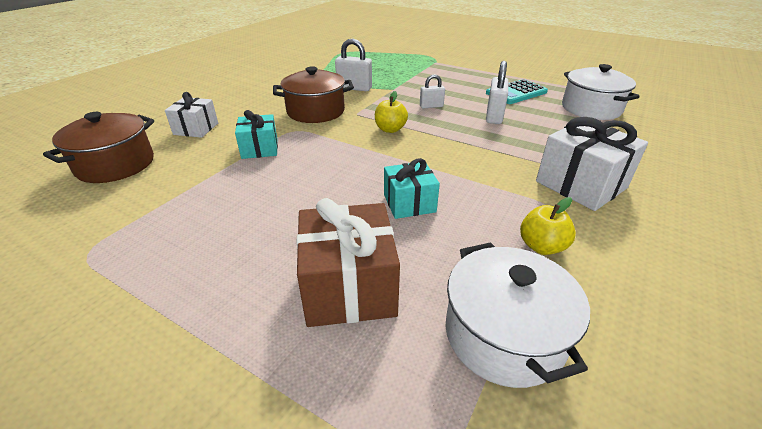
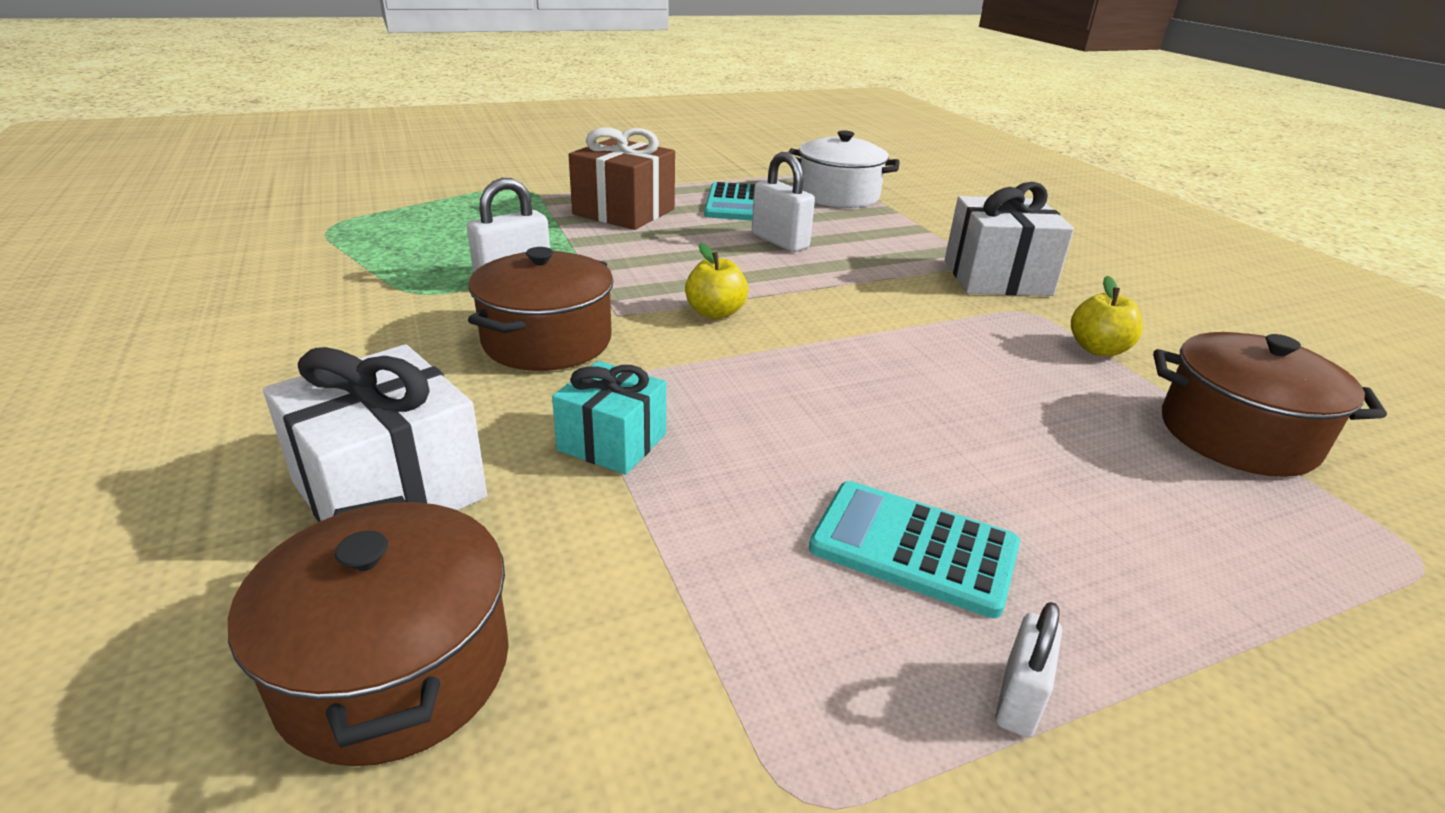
camera: 55 degrees left, 5 degrees down
white gift [165,92,218,138] -> white gift [263,344,487,522], size x1.60
brown gift [297,198,400,327] -> brown gift moved to [569,127,675,230]
turquoise gift [384,158,440,219] -> none
white padlock [420,74,445,108] -> white padlock moved to [995,602,1062,738]
white pot [446,242,590,388] -> brown pot [1153,332,1387,477]
none -> turquoise calculator [809,481,1020,618]

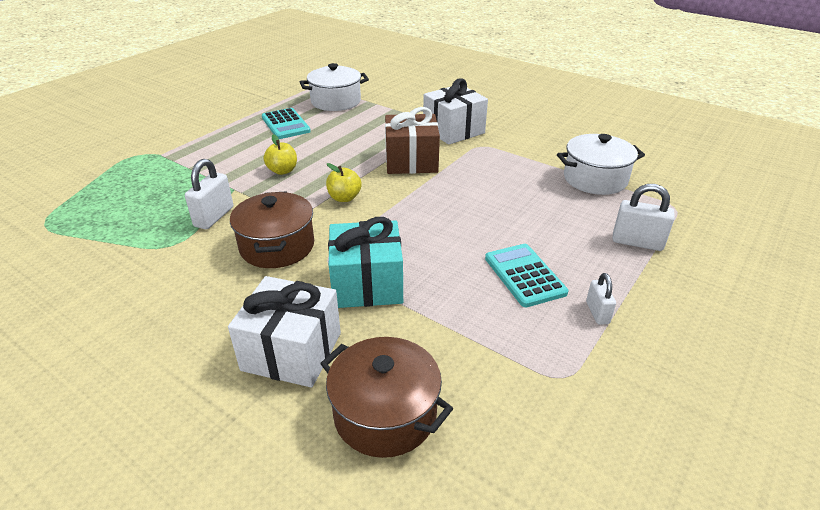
camera: 30 degrees left, 5 degrees up
turquoise gift [552,361,666,475] -> turquoise gift [328,217,403,308], size x1.60
brown gift [569,127,675,230] -> brown gift moved to [385,107,440,174]
white padlock [752,152,815,252] -> white padlock moved to [612,184,675,251]
turquoise calculator [809,481,1020,618] -> turquoise calculator turned 75 degrees clockwise [485,244,568,307]
yellow apple [1071,276,1143,356] -> yellow apple moved to [264,134,297,175]
brown pot [1153,332,1387,477] -> white pot [557,134,645,195]

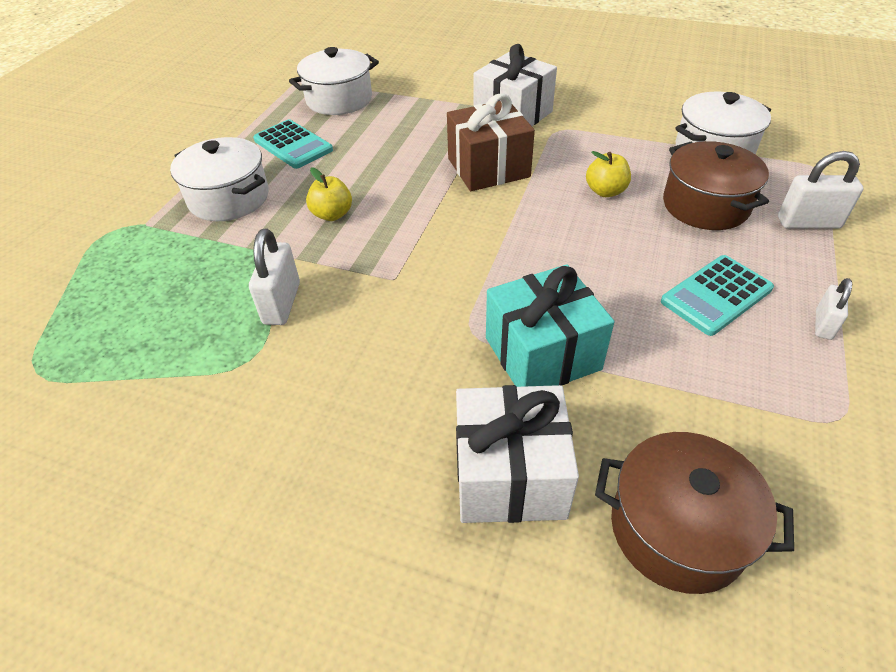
camera: 15 degrees left, 10 degrees up
brown pot [230,191,314,268] -> brown pot moved to [663,141,769,230]
yellow apple [326,163,361,202] -> yellow apple moved to [586,151,631,197]
turquoise calculator [485,244,568,307] -> turquoise calculator turned 90 degrees counterclockwise [661,255,774,336]
white padlock [586,273,616,325] -> white padlock turned 45 degrees clockwise [815,278,852,340]
none -> white pot [170,137,269,221]

